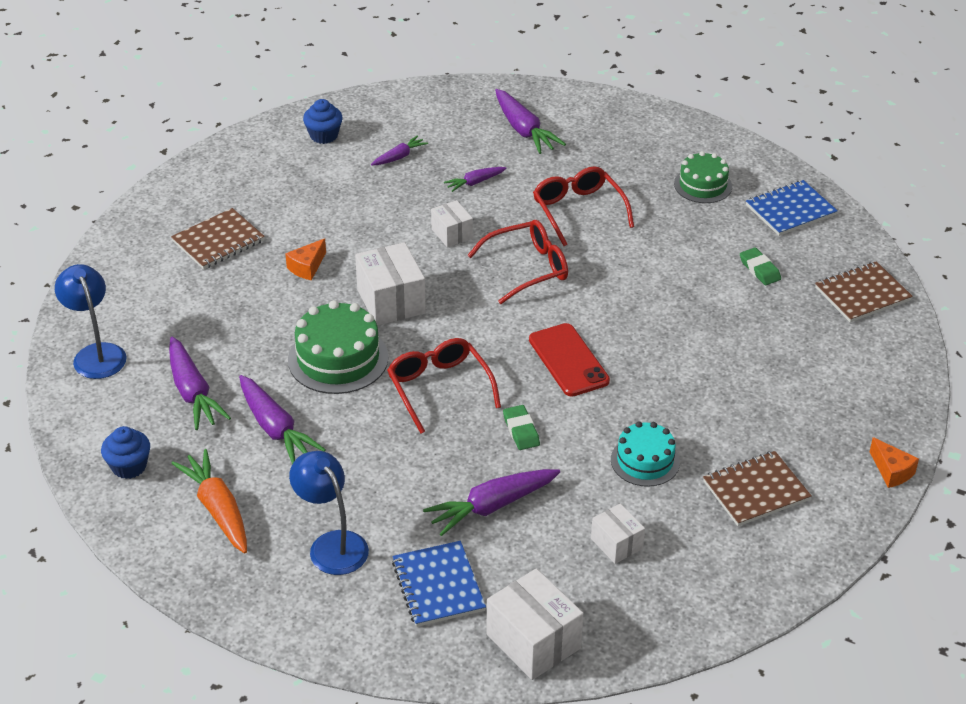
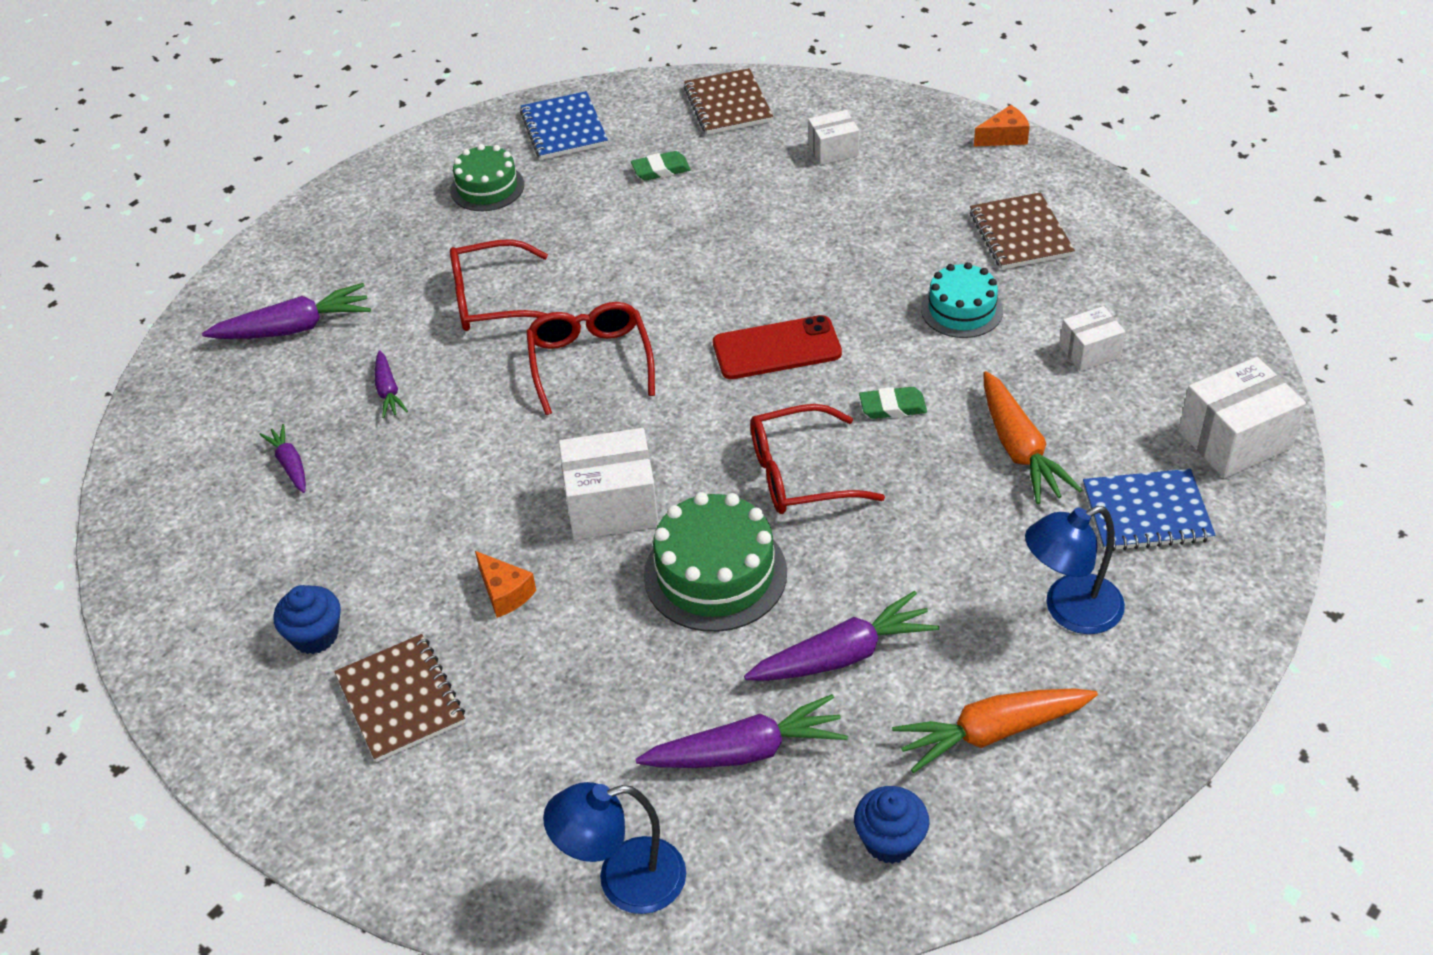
camera: 75 degrees left, 5 degrees up
blue cupcake [303,99,343,144] -> blue cupcake moved to [273,585,341,654]
purple carrot [423,469,560,536] -> orange carrot [983,371,1082,504]
white box [431,200,473,247] -> white box moved to [808,110,859,165]

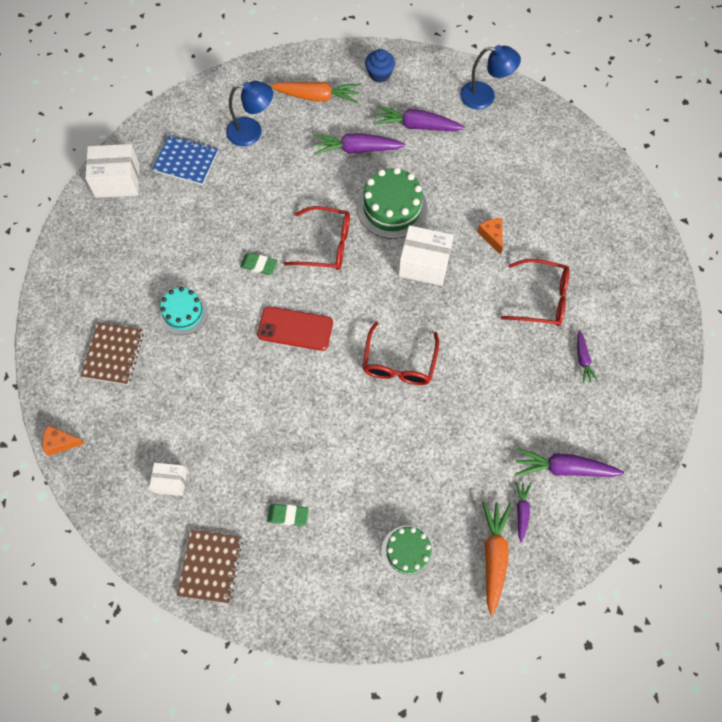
camera: 160 degrees left, 20 degrees up
blue cupcake [273,585,341,654] -> none
brown notebook [334,634,465,762] -> none
purple carrot [375,350,408,418] -> purple carrot moved to [515,482,531,543]
red glasses [450,239,548,331] -> red glasses moved to [501,259,570,326]
blue notebook [520,91,608,160] -> none
orange carrot [983,371,1082,504] -> orange carrot moved to [482,501,511,615]
white box [1059,306,1125,371] -> none

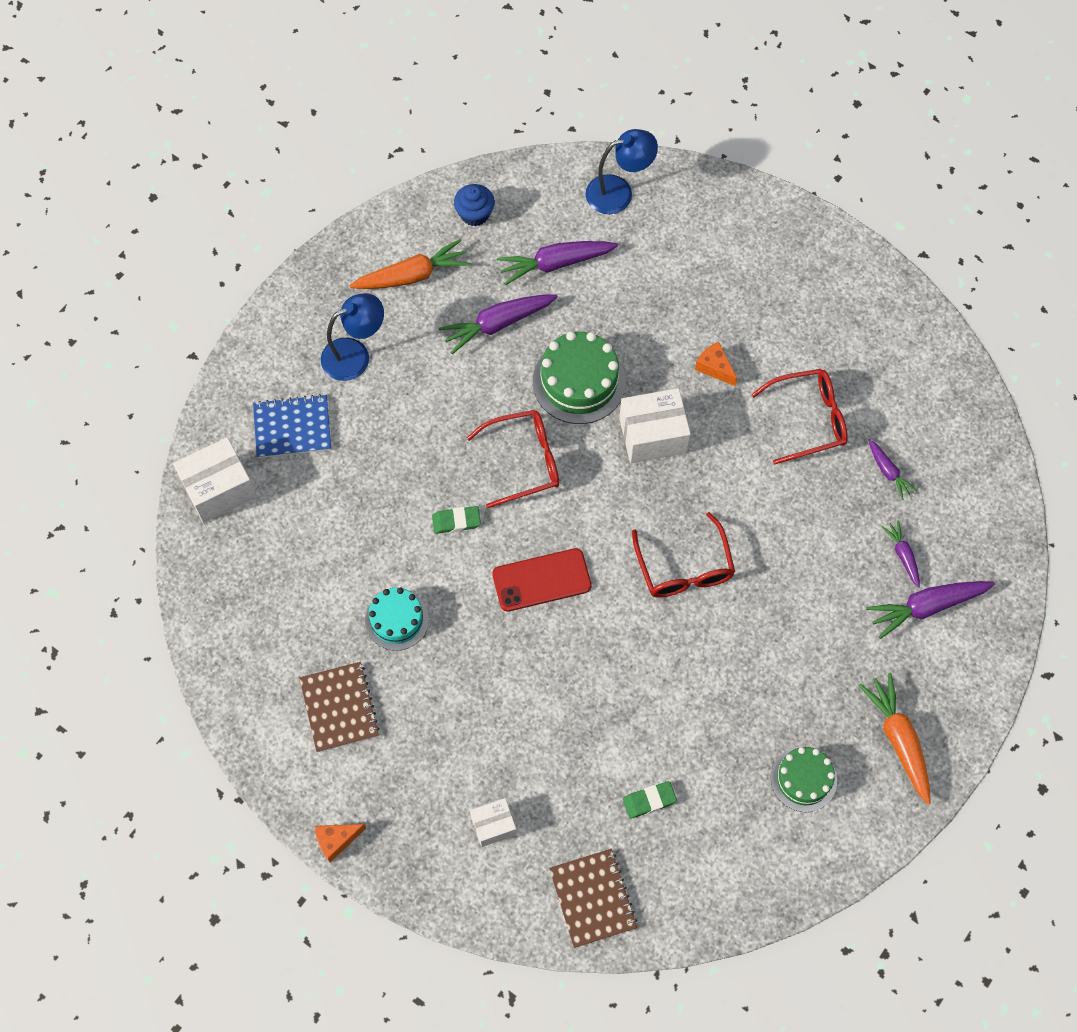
camera: 25 degrees left, 0 degrees up
purple carrot [515,482,531,543] -> purple carrot moved to [881,520,920,588]

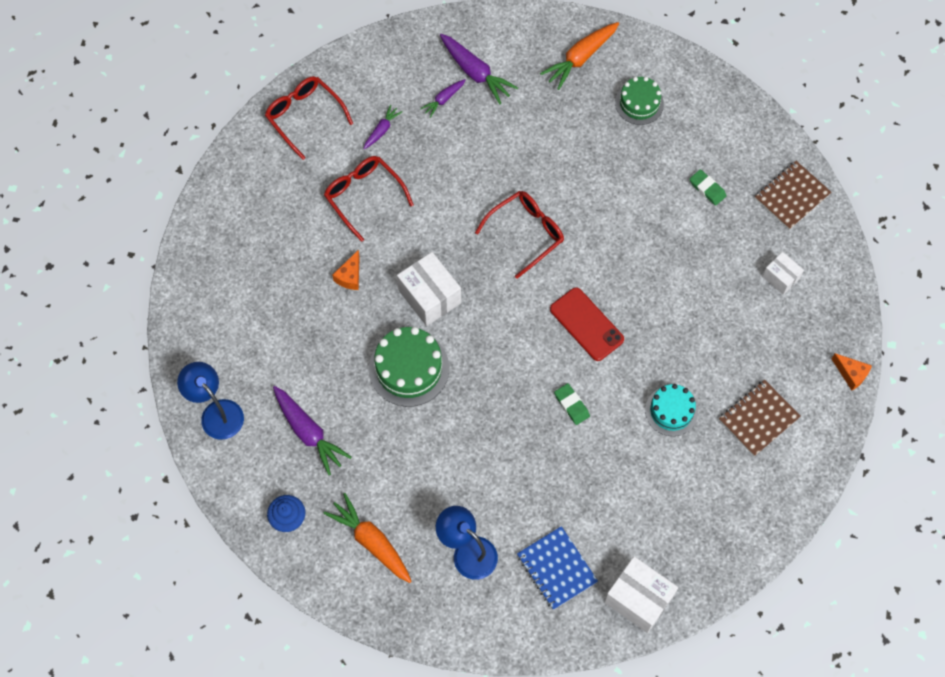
camera: 115 degrees left, 0 degrees up
purple carrot [438,294,558,354] -> none
red glasses [466,410,559,508] -> red glasses moved to [265,76,353,160]

